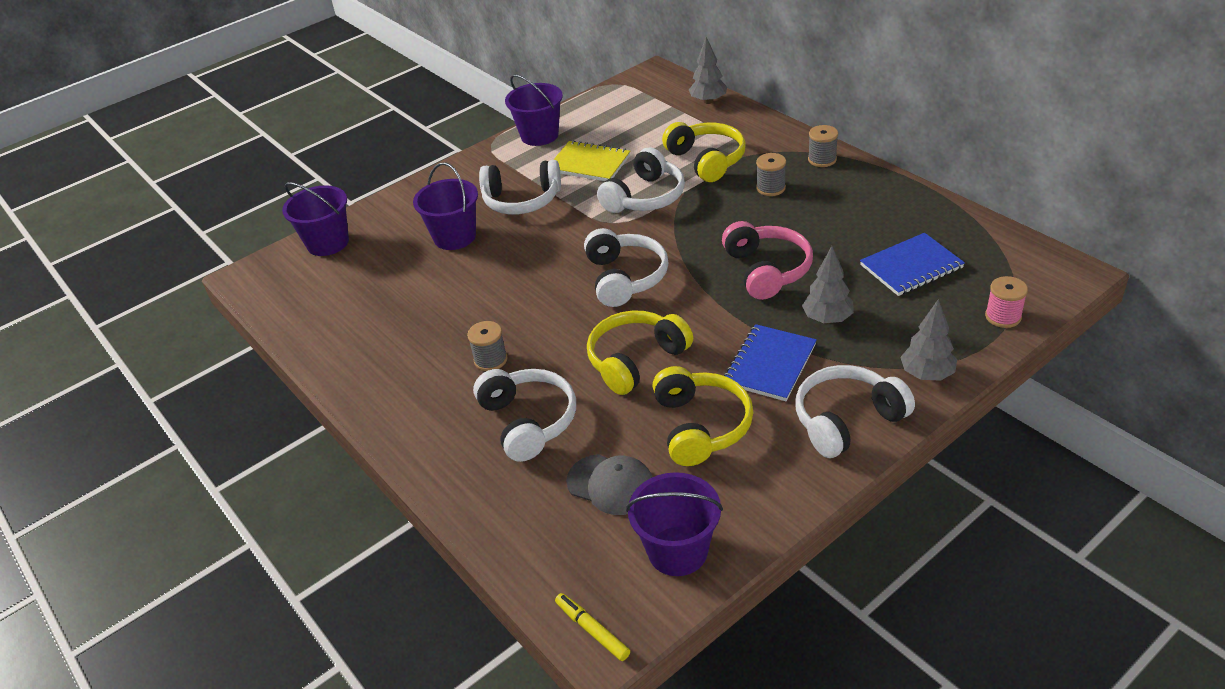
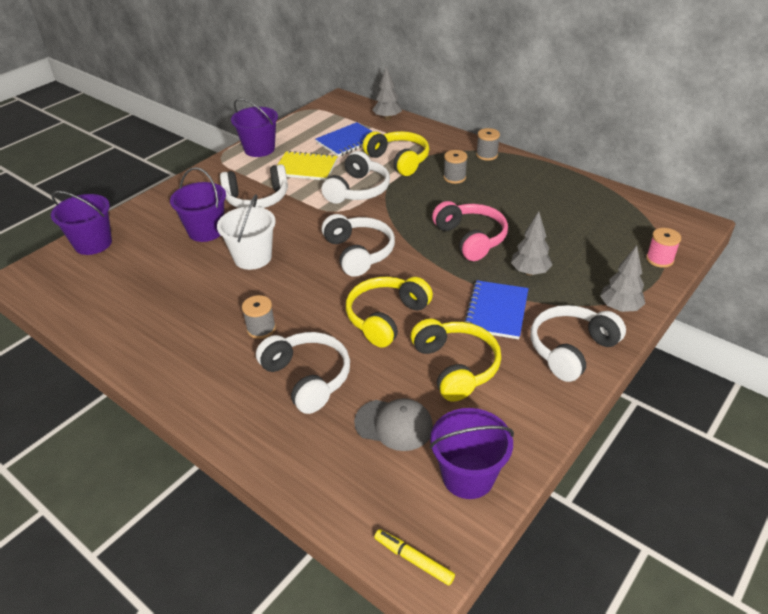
camera: 15 degrees left, 0 degrees up
blue notebook [860,233,965,296] -> blue notebook moved to [316,122,373,157]
none -> white bucket [217,194,276,270]

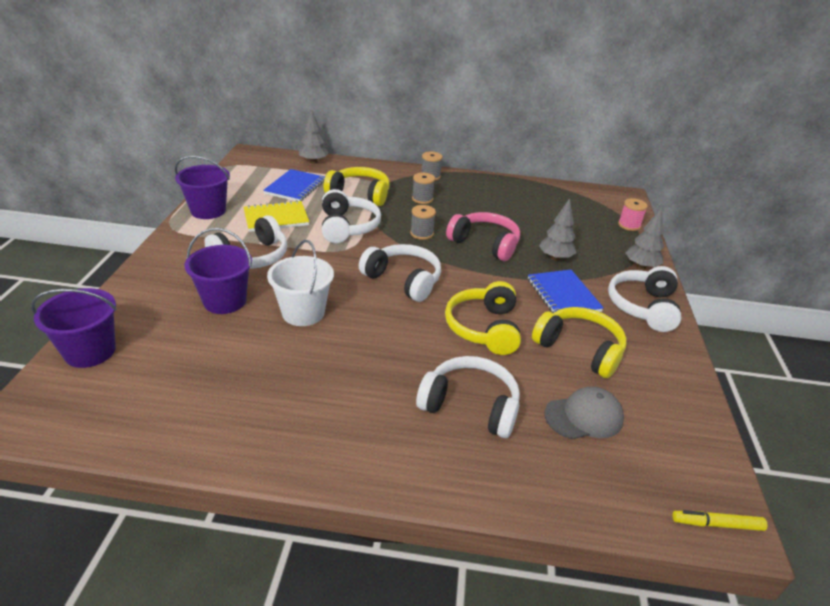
camera: 35 degrees left, 5 degrees down
grey spool [242,295,276,339] -> grey spool moved to [410,205,436,240]
purple bucket [429,408,514,499] -> none

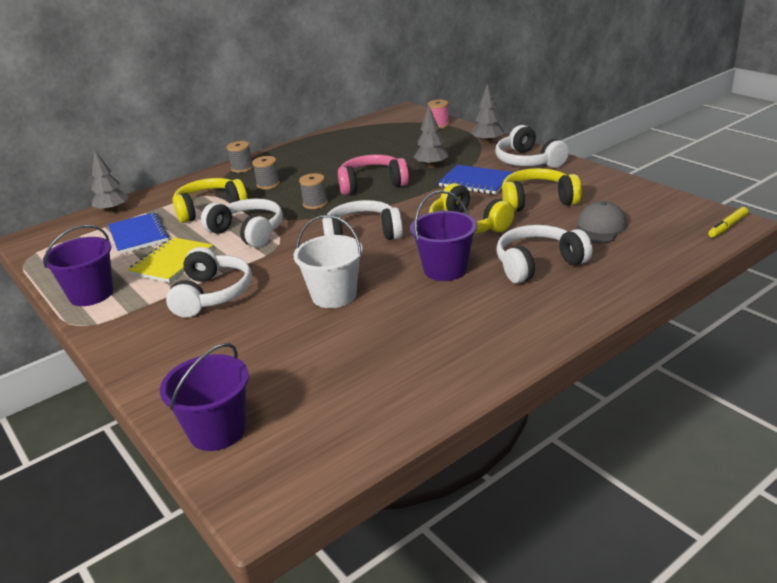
camera: 40 degrees left, 5 degrees down
purple bucket [184,228,252,314] -> purple bucket moved to [410,190,477,281]

